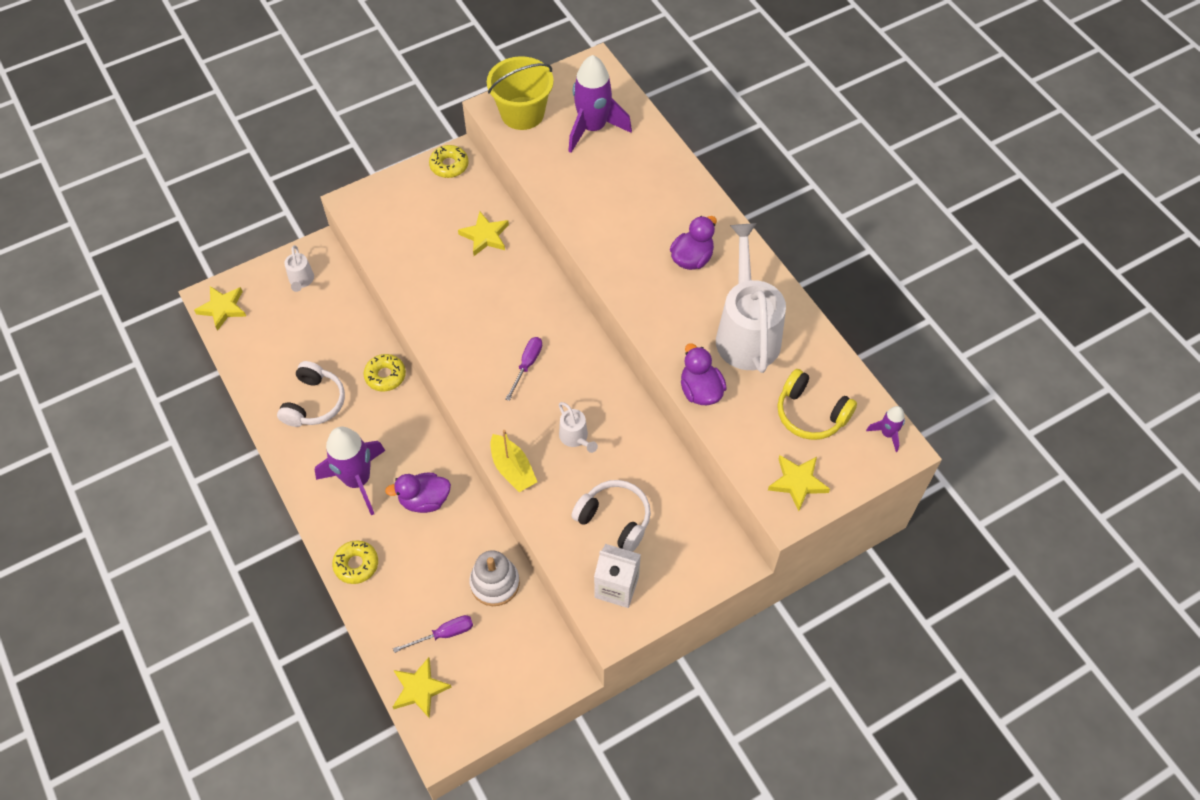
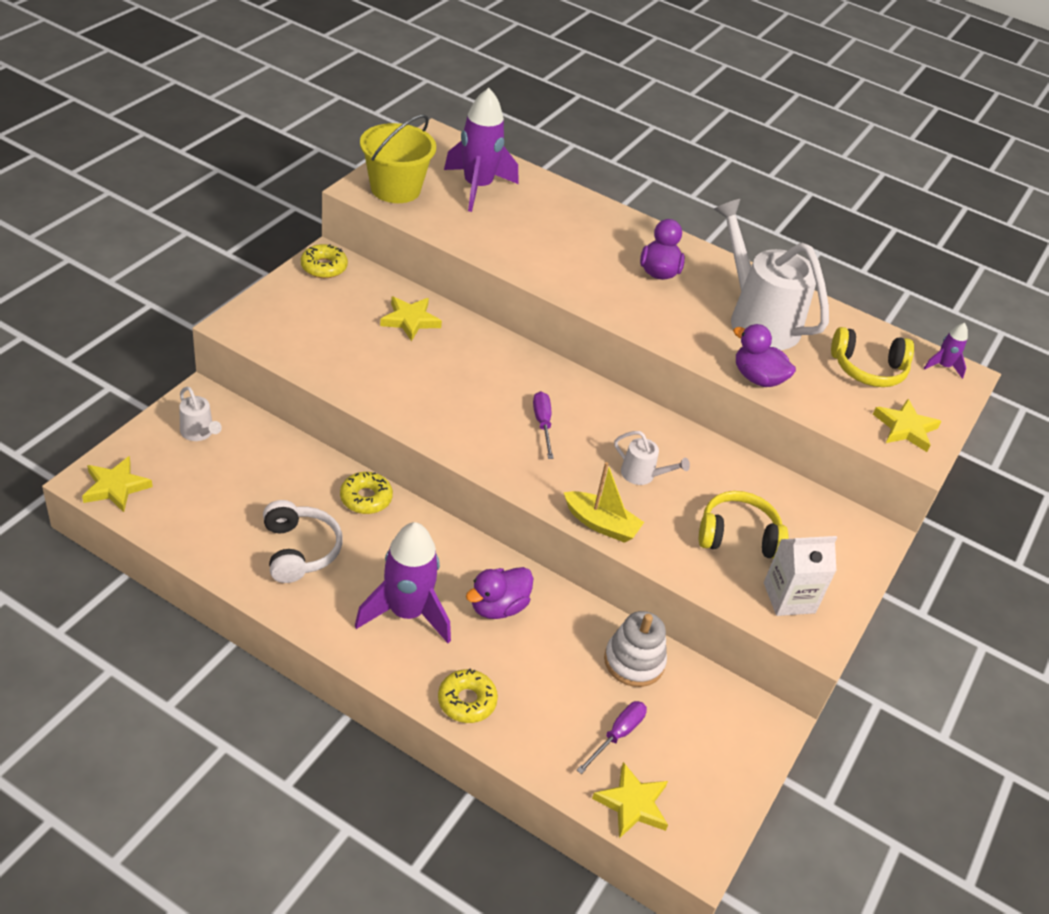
camera: 35 degrees left, 15 degrees down
white headphones [571,480,651,552] -> yellow headphones [699,491,788,559]

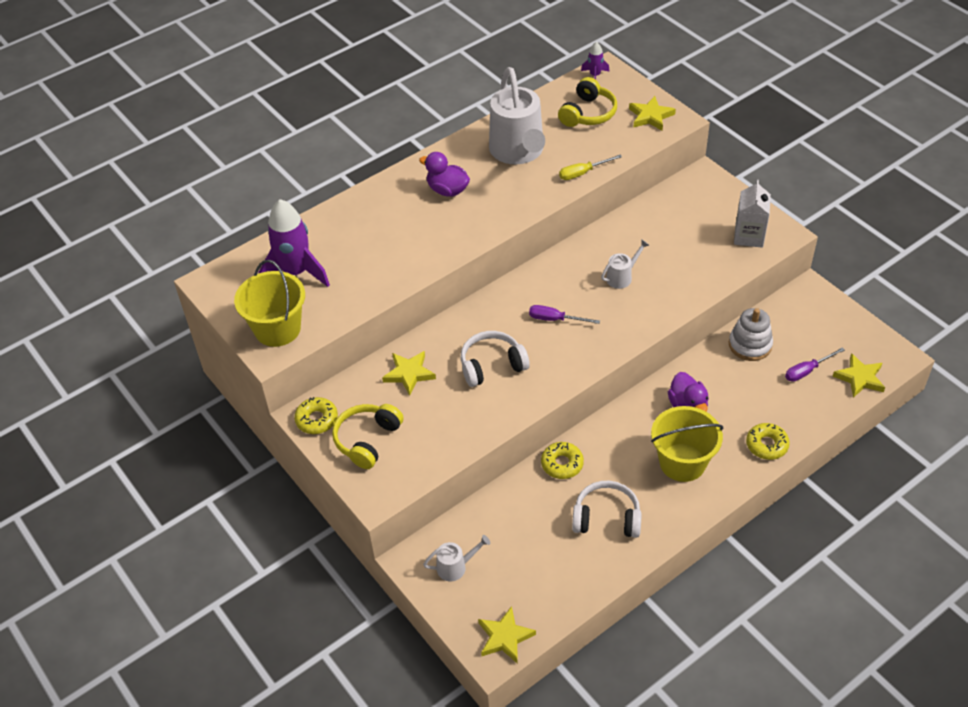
camera: 60 degrees left, 5 degrees up
purple rocket [355,522,451,643] -> yellow bucket [651,406,723,482]
yellow boat [564,462,644,543] -> none
purple screwdriver [577,701,647,774] -> purple screwdriver turned 90 degrees counterclockwise [785,347,845,382]
yellow headphones [699,491,788,559] -> yellow headphones moved to [332,404,404,469]
white watering can [714,199,829,350] -> white watering can turned 90 degrees counterclockwise [489,67,545,164]
purple duck [733,324,796,387] -> yellow screwdriver [559,155,622,180]
none -> white headphones [461,331,530,387]

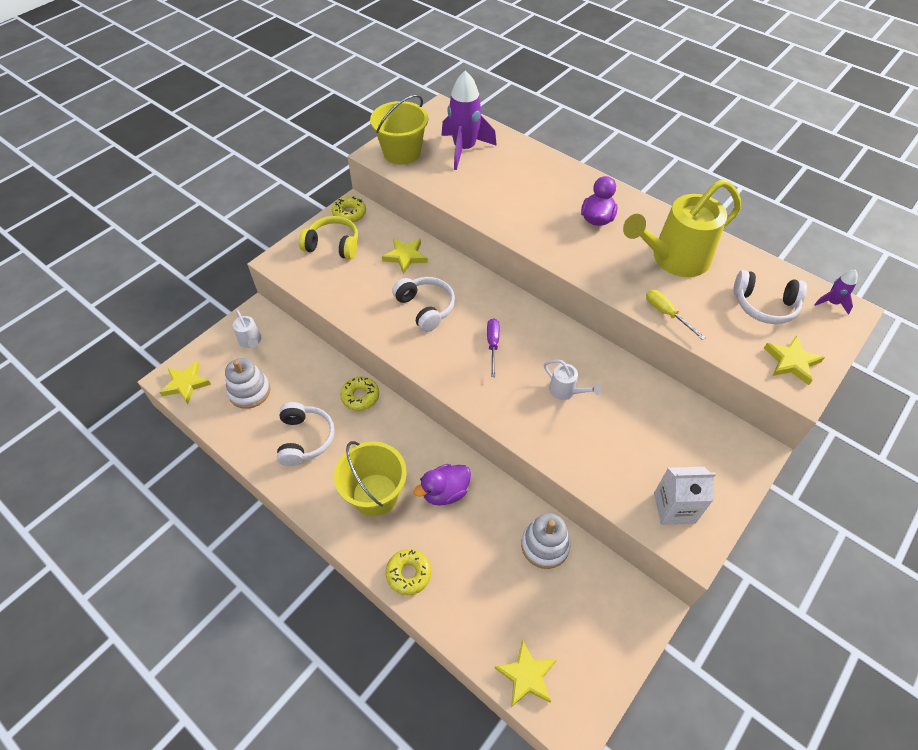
camera: 75 degrees right, 5 degrees up
white watering can [489,67,545,164] -> yellow watering can [623,179,741,277]
yellow headphones [558,77,617,127] -> white headphones [733,270,807,324]
purple screwdriver [785,347,845,382] -> none
none -> white stacking toy [225,358,271,409]

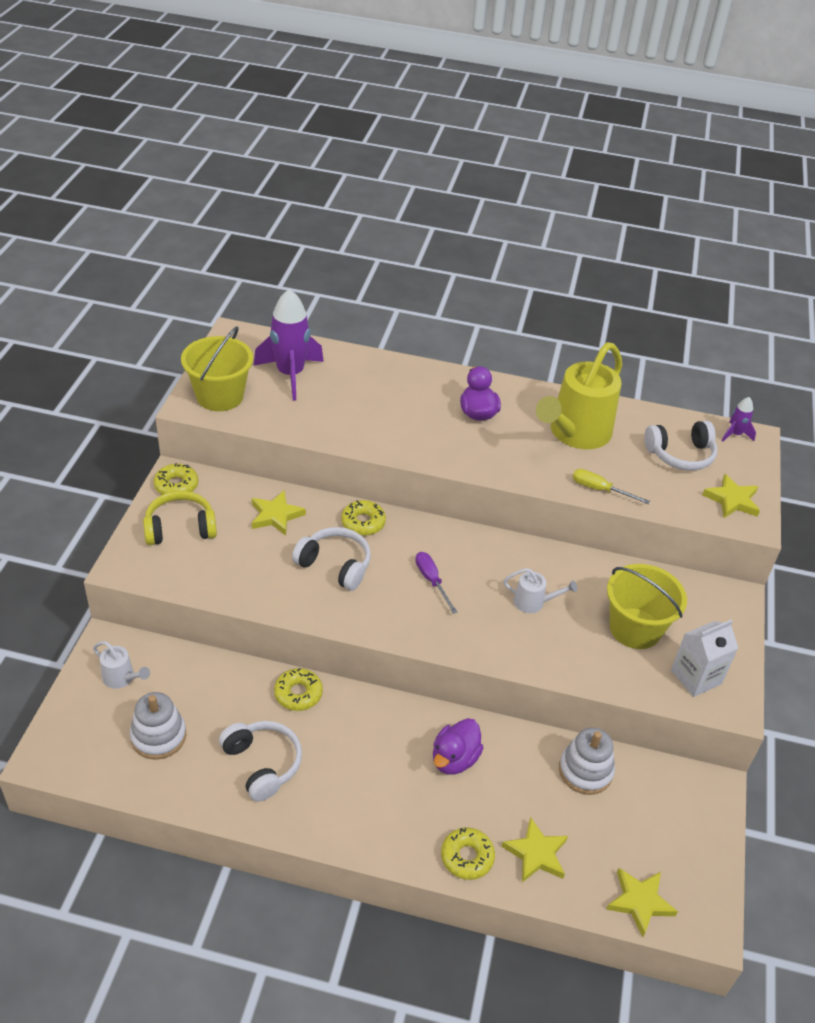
camera: 30 degrees left, 10 degrees down
yellow star [159,361,211,404] -> yellow star moved to [501,817,568,882]
yellow bucket [334,441,407,516] -> yellow bucket moved to [607,564,687,649]
none -> yellow donut [341,500,386,536]

